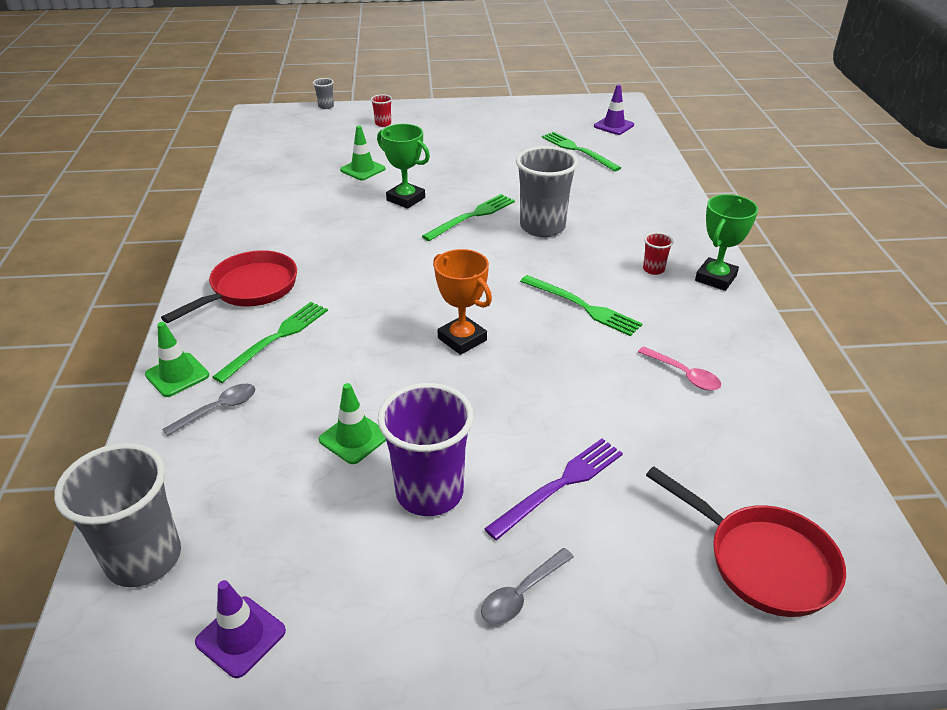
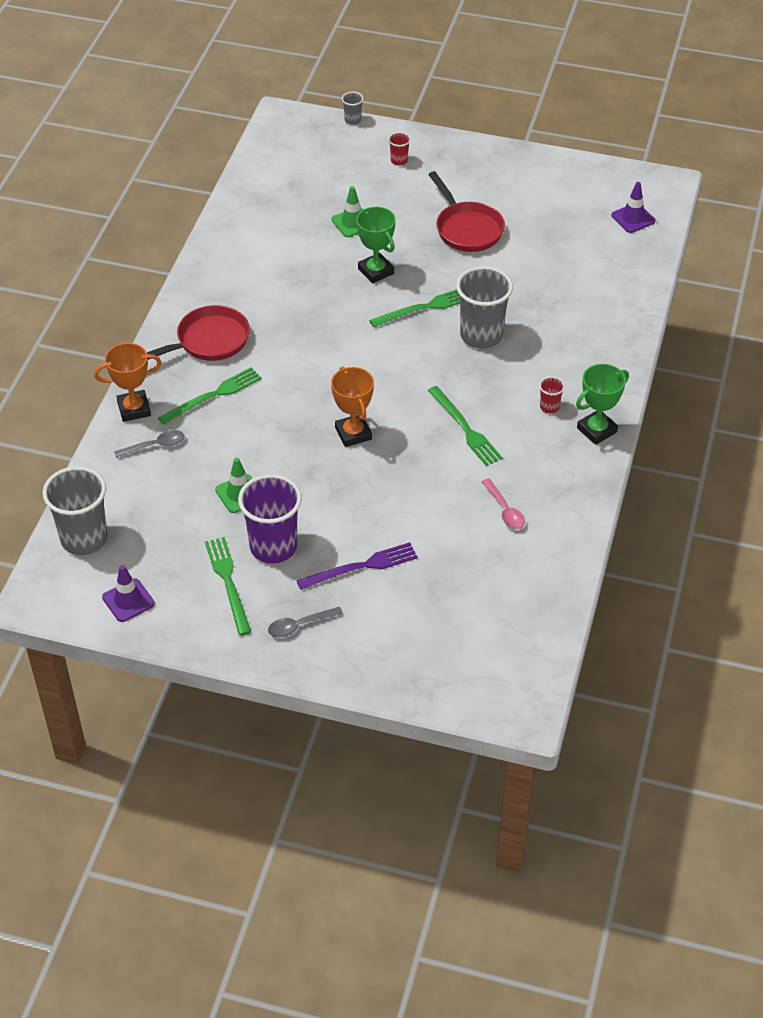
camera: 20 degrees right, 10 degrees up
green traffic cone [145,322,209,397] -> orange trophy [94,343,161,422]
green fork [542,132,621,172] -> green fork moved to [205,537,251,635]
red pan [646,466,846,617] -> red pan moved to [428,171,505,252]

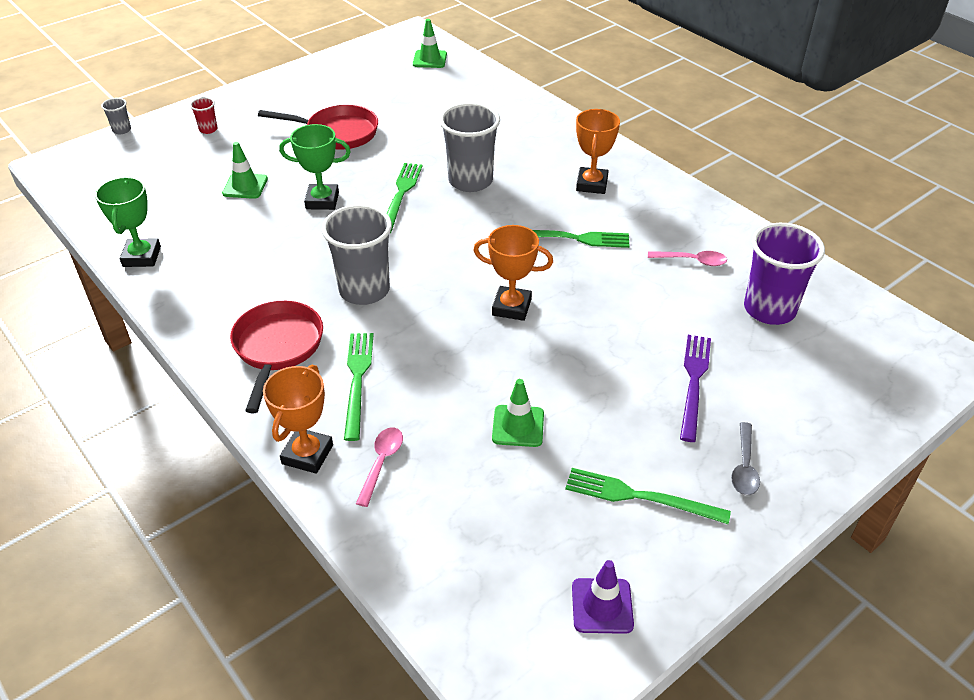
camera: 55 degrees left, 5 degrees down
grey cup [42,466,108,555] -> grey cup moved to [322,205,392,305]
grey spoon [114,430,185,458] -> pink spoon [356,427,403,507]
purple cup [238,474,302,564] -> purple cup moved to [744,223,825,325]
red cup [539,376,565,413] -> orange trophy [576,109,620,194]
green trophy [576,364,629,445] -> green trophy moved to [95,177,161,267]
purple traffic cone [611,182,655,233] -> green traffic cone [413,19,447,68]

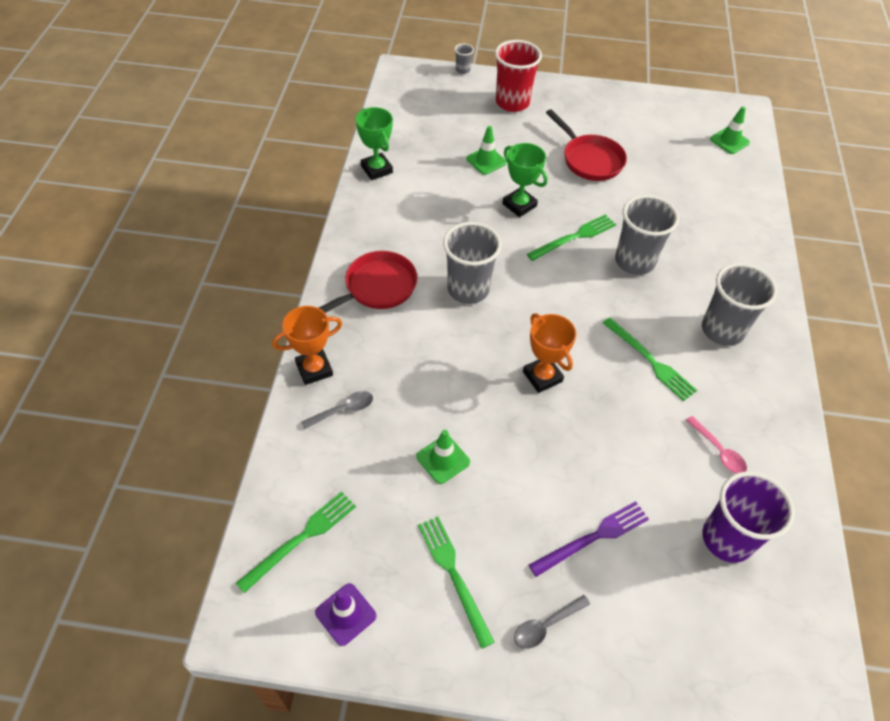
camera: 45 degrees right, 10 degrees up
green trophy [95,177,161,267] -> green trophy turned 75 degrees counterclockwise [356,107,393,180]
red cup [190,97,218,134] -> red cup [495,40,542,112], size x2.26
green fork [344,333,374,441] -> green fork moved to [236,492,356,593]
pink spoon [356,427,403,507] -> grey spoon [301,391,373,429]
orange trophy [576,109,620,194] -> grey cup [702,263,777,346]

